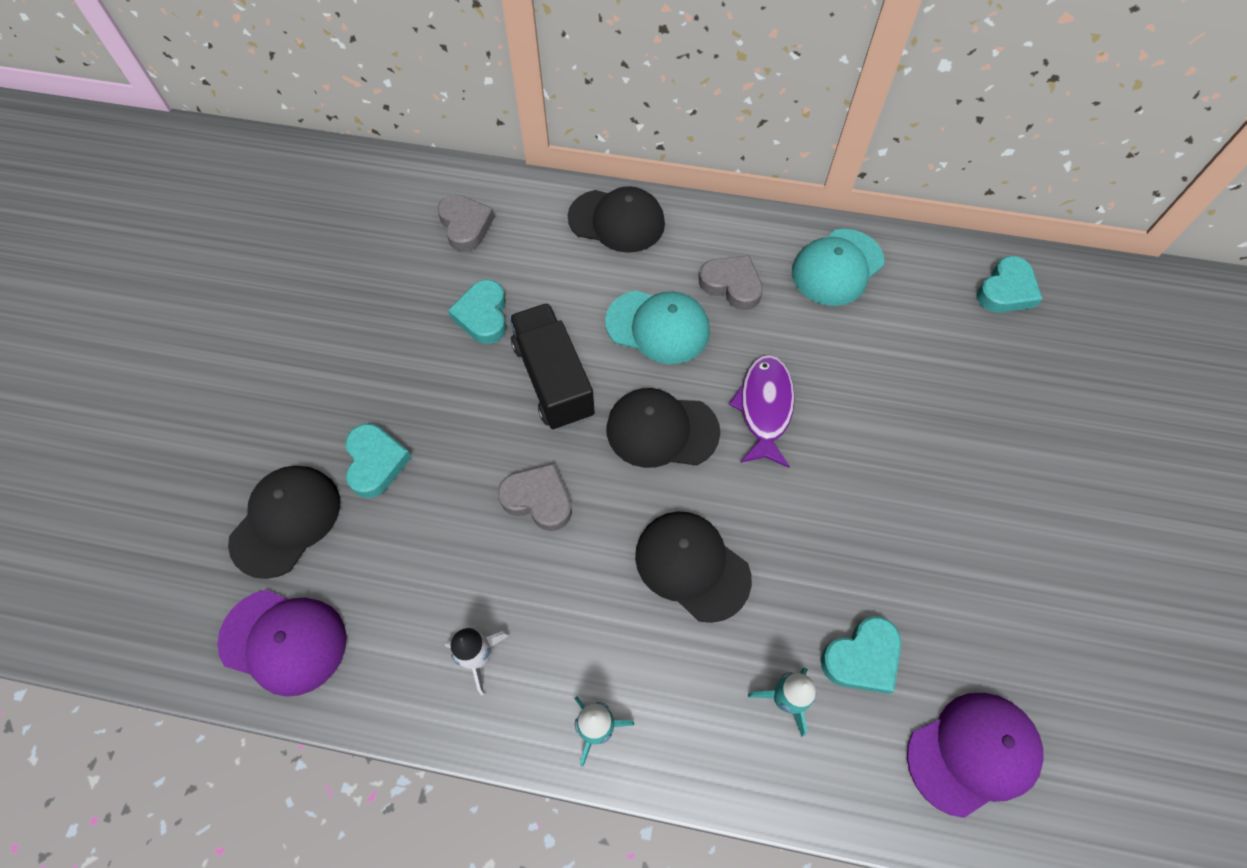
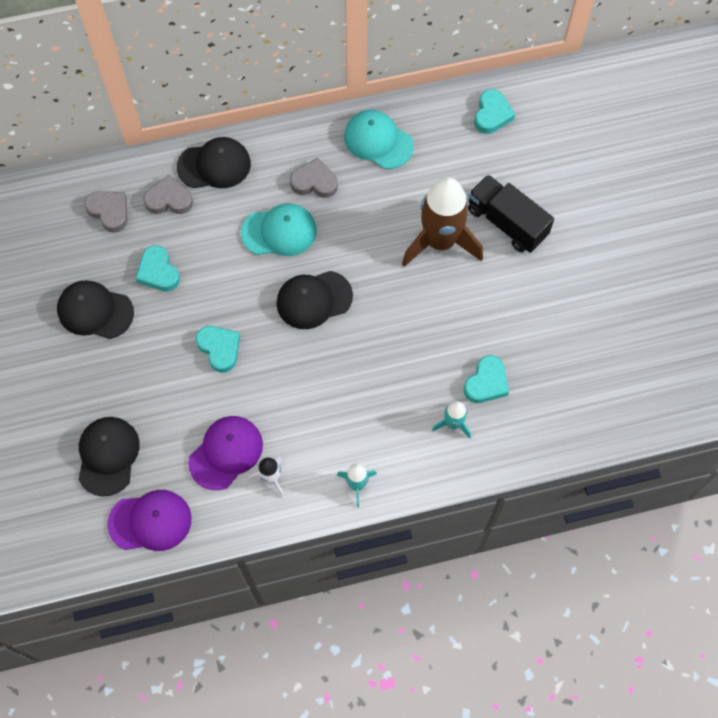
camera: 25 degrees left, 5 degrees up
turquoise heart [345,424,412,498] -> turquoise heart moved to [196,326,240,373]
grey heart [498,463,572,531] -> grey heart moved to [143,175,193,214]
black truck [509,303,595,430] -> black truck moved to [468,175,554,253]
black cap [635,511,752,623] -> black cap moved to [57,280,134,339]
purple fish [729,354,795,468] -> none
turquoise cap [792,229,884,306] -> turquoise cap turned 105 degrees clockwise [344,110,414,169]
purple cap [907,693,1044,818] -> purple cap moved to [188,416,263,490]
none -> brown rocket [402,177,483,267]

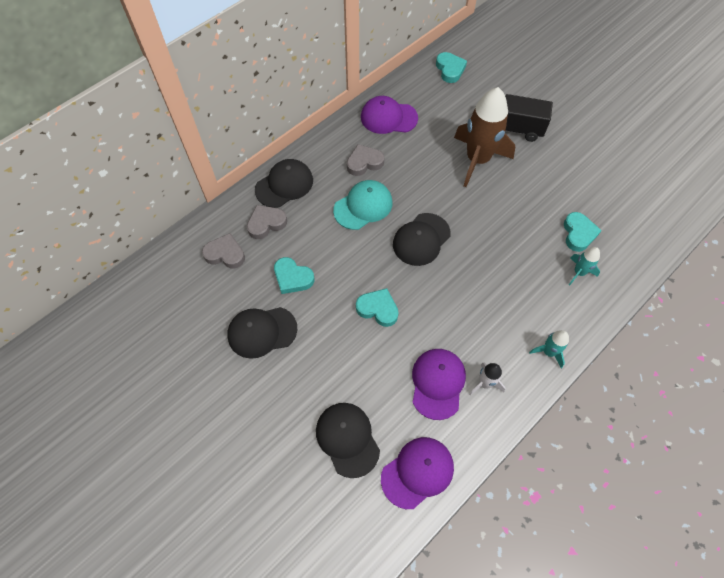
camera: 30 degrees left, 5 degrees down
turquoise cap [344,110,414,169] -> purple cap [361,96,418,134]

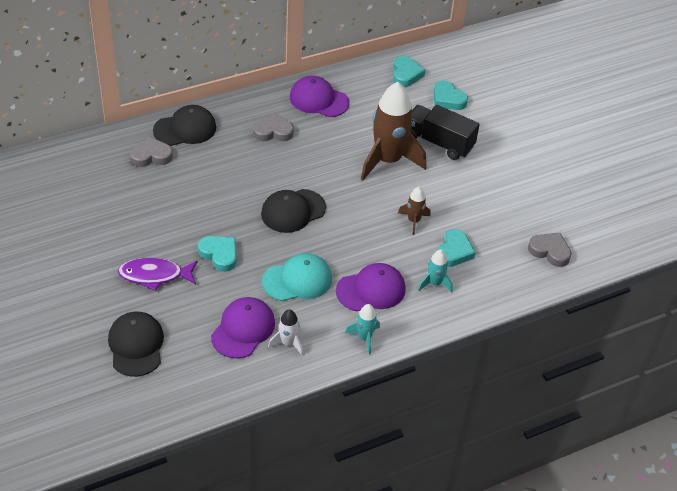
camera: 15 degrees right, 15 degrees down
grey heart [202,233,245,268] -> grey heart moved to [528,233,572,267]
black cap [227,307,297,359] -> none
turquoise heart [274,257,314,294] -> turquoise heart moved to [433,80,468,110]
turquoise cap [333,180,392,230] -> turquoise cap moved to [262,253,332,301]
purple cap [381,437,454,509] -> purple cap moved to [336,263,406,311]
none -> purple fish [118,258,198,291]
none -> brown rocket [398,187,431,235]

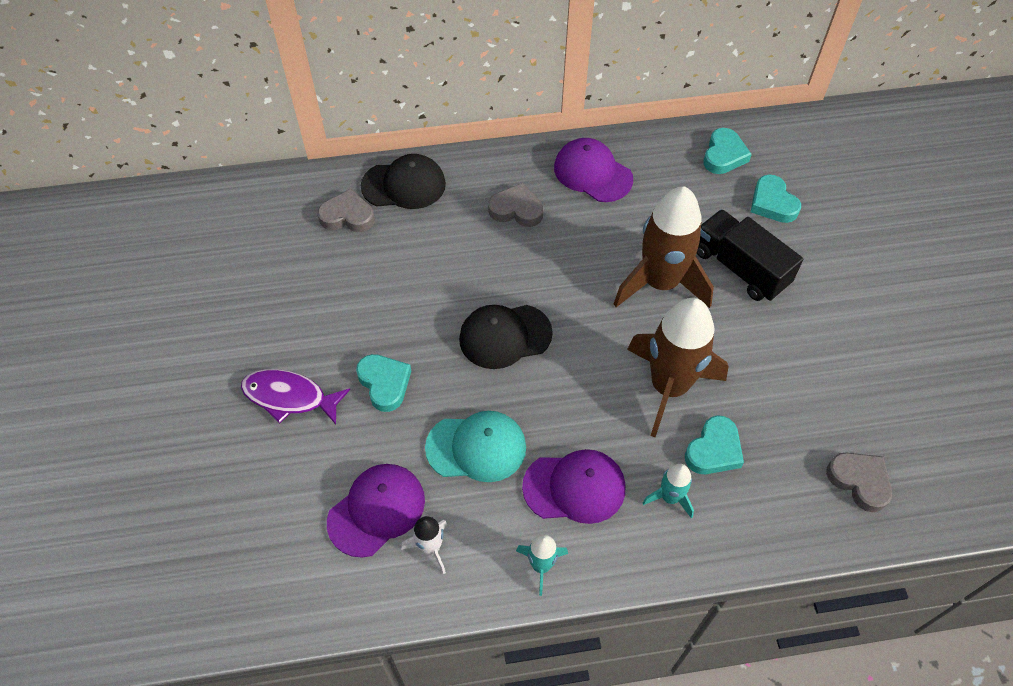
camera: 20 degrees right, 10 degrees up
black cap [108,312,164,377] -> none
brown rocket [398,187,431,235] -> brown rocket [627,298,729,437], size x2.18

